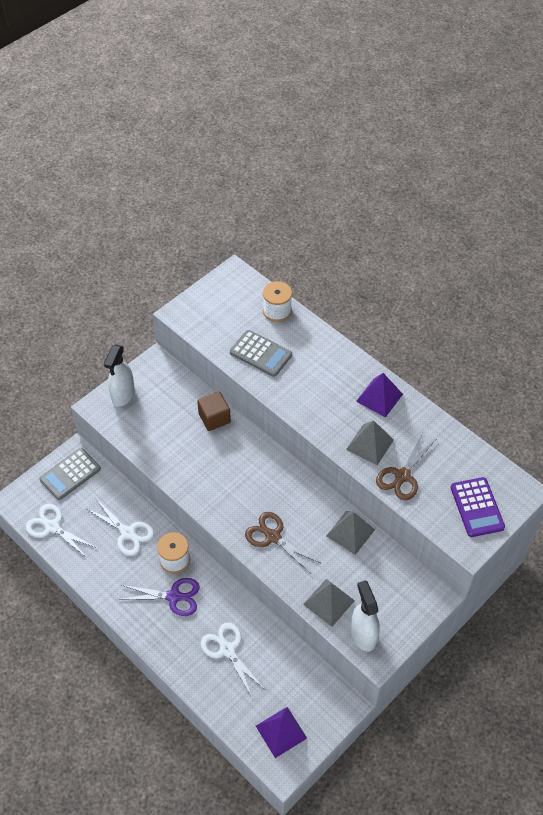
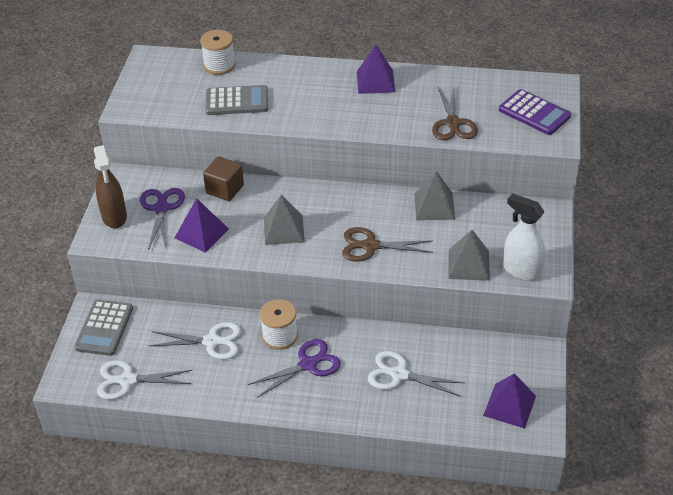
camera: 35 degrees left, 10 degrees down
white spray bottle [104,344,135,407] -> brown spray bottle [94,145,127,228]
grey pyramid [346,420,394,465] -> grey pyramid moved to [264,195,305,245]
none -> purple scissors [140,188,185,250]
none -> purple pyramid [175,198,229,253]

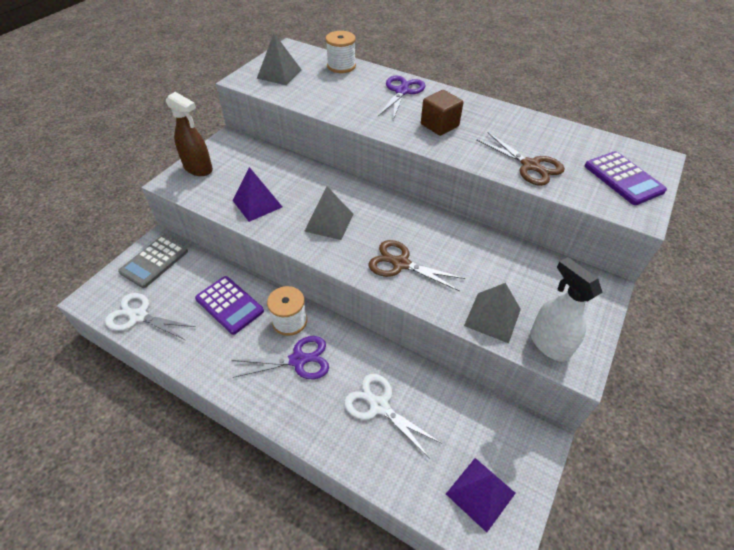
camera: 20 degrees right, 5 degrees up
brown spray bottle [94,145,127,228] -> brown spray bottle turned 60 degrees counterclockwise [166,92,213,176]
purple scissors [140,188,185,250] -> purple scissors moved to [378,76,425,120]
white scissors [149,322,241,360] -> purple calculator [195,276,264,335]
brown cube [203,156,244,201] -> brown cube moved to [421,90,463,136]
grey calculator [206,85,268,115] -> none
purple pyramid [357,45,395,94] -> none
grey pyramid [415,171,455,220] -> grey pyramid moved to [257,33,302,85]
brown scissors [432,86,478,140] -> brown scissors turned 60 degrees counterclockwise [476,132,565,186]

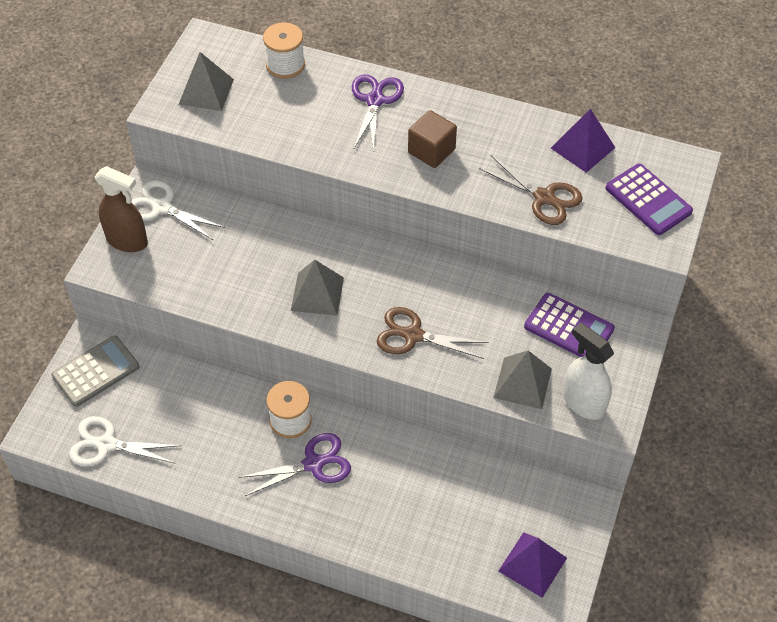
camera: 10 degrees left, 5 degrees up
grey calculator [118,235,188,288] -> grey calculator turned 150 degrees counterclockwise [52,336,139,407]
purple calculator [195,276,264,335] -> purple calculator moved to [524,293,615,357]
purple pyramid [233,167,282,222] -> purple pyramid moved to [551,109,615,173]
white scissors [344,374,442,458] -> white scissors moved to [132,180,225,240]

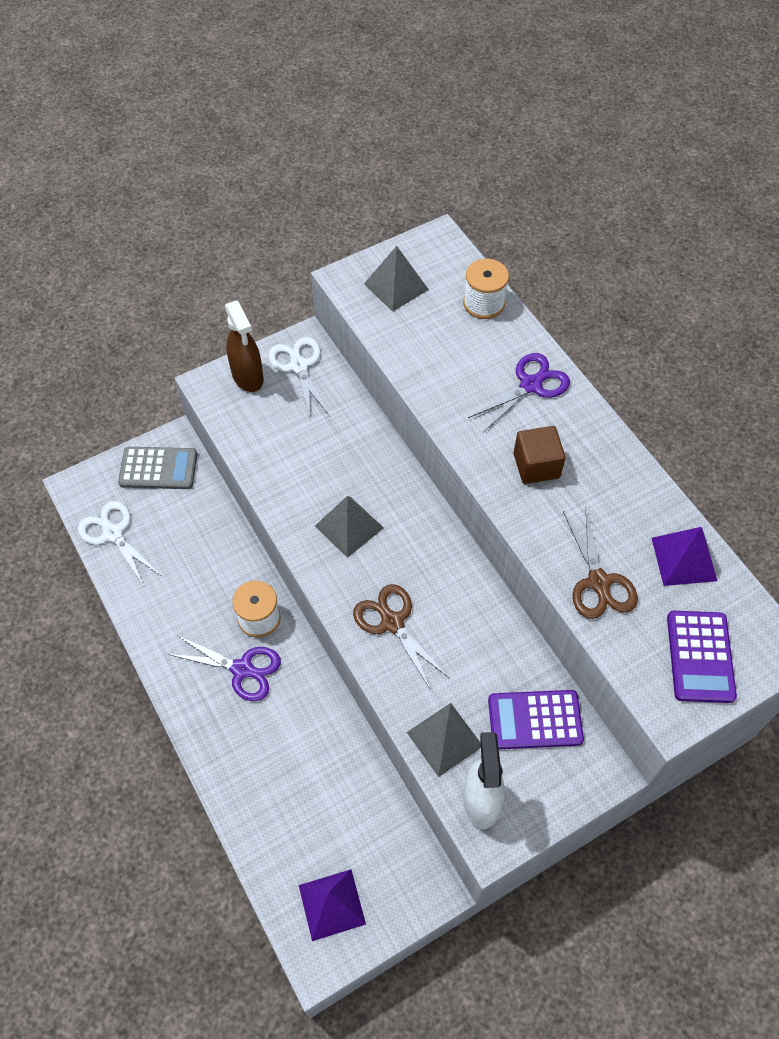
camera: 40 degrees right, 5 degrees up
purple calculator [524,293,615,357] -> purple calculator turned 105 degrees clockwise [488,690,584,749]

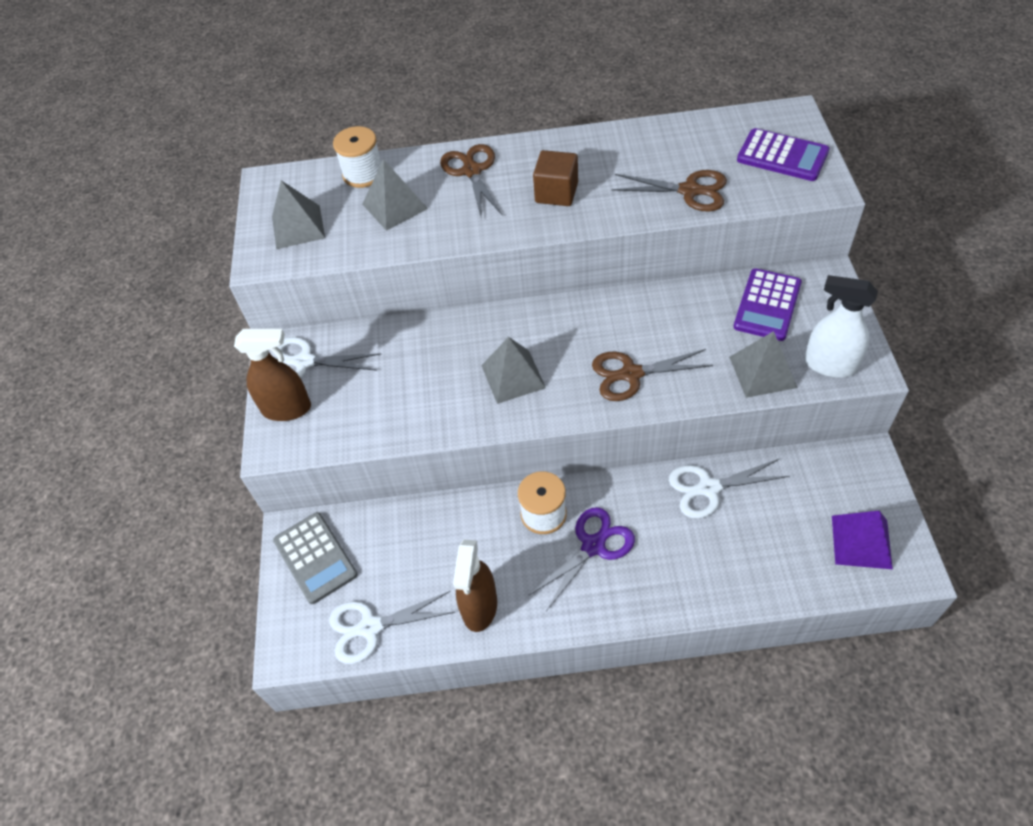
camera: 60 degrees left, 5 degrees down
grey calculator [118,447,197,489] -> grey calculator turned 120 degrees clockwise [273,512,357,604]
purple scissors [468,353,570,432] -> brown scissors [440,144,503,220]
purple pyramid [652,527,717,586] -> none
none -> grey pyramid [362,159,428,231]
none -> brown spray bottle [453,540,497,632]
none -> white scissors [669,459,790,519]

